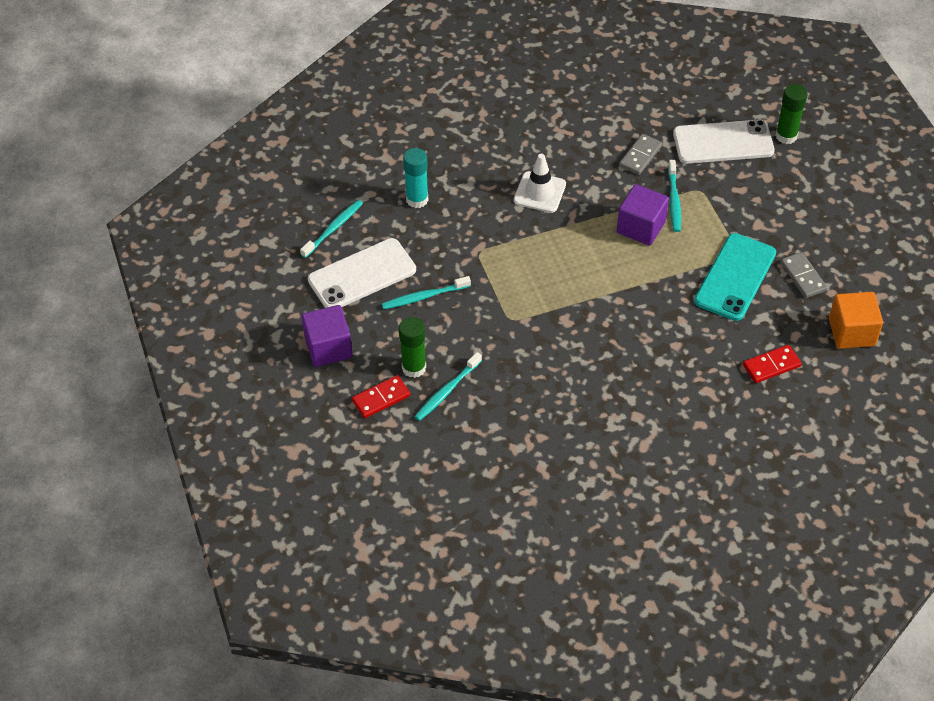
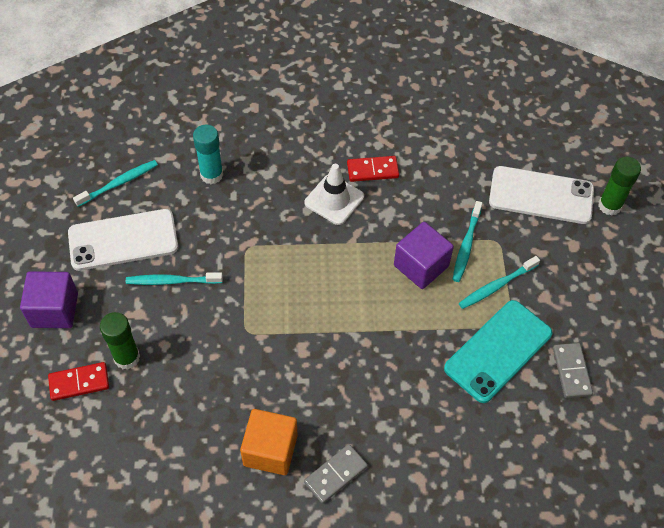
camera: 15 degrees right, 5 degrees up
turquoise toothbrush [414,352,482,421] -> turquoise toothbrush moved to [459,256,540,309]
grey domino [619,134,662,175] -> grey domino moved to [304,444,368,504]
red domino [743,345,802,383] -> red domino moved to [347,156,399,182]
orange cube [829,292,883,349] -> orange cube moved to [240,409,298,475]

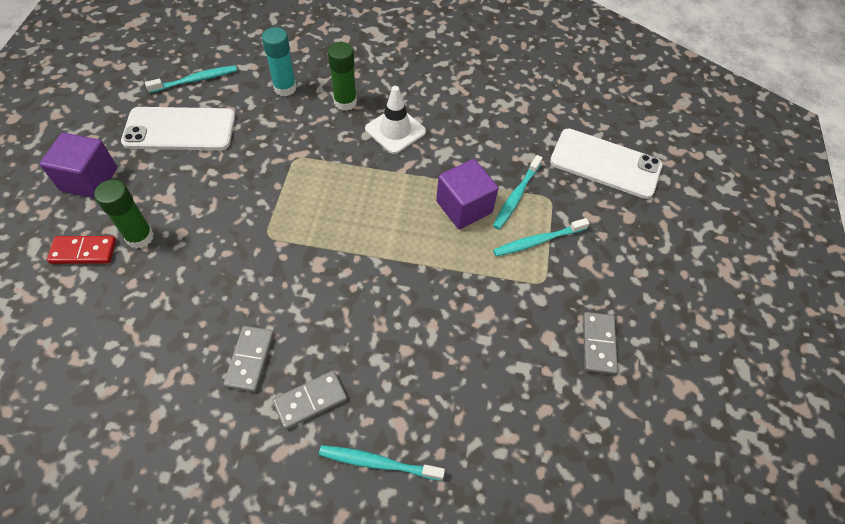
camera: 10 degrees right, 0 degrees up
turquoise toothbrush [126,272,223,285] -> turquoise toothbrush moved to [319,445,445,481]
orange cube [240,409,298,475] -> grey domino [223,326,274,392]
red domino [347,156,399,182] -> none
turquoise phone [444,300,552,403] -> none
green glue stick [598,156,641,216] -> green glue stick moved to [328,42,357,111]

